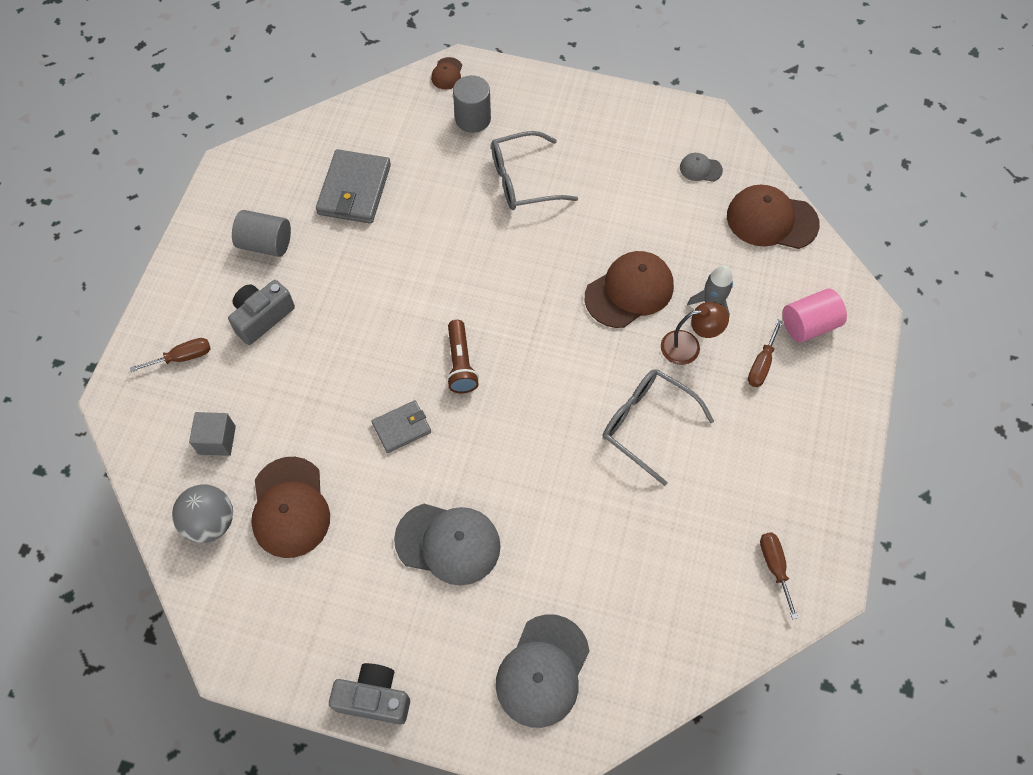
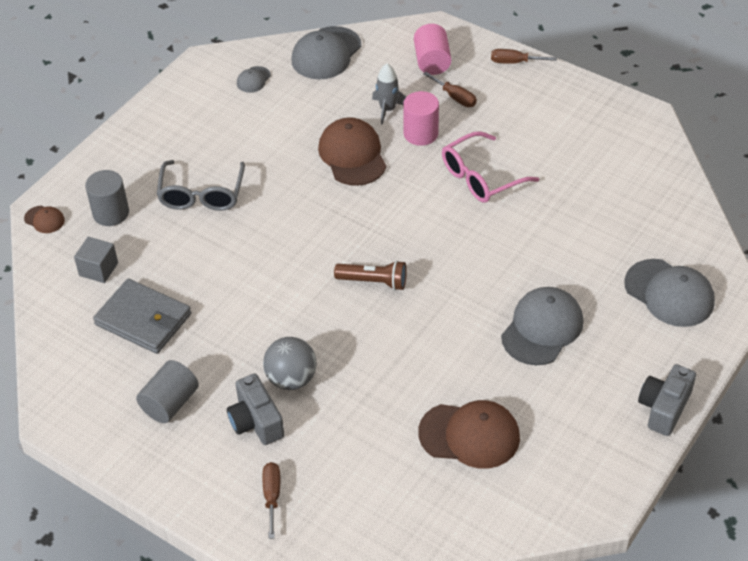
camera: 70 degrees left, 15 degrees down
grey ball [172,484,233,543] -> grey ball moved to [263,337,317,390]
grey cube [189,412,236,456] -> grey cube moved to [74,236,118,283]
grey wallet [371,400,431,453] -> none
grey glasses [603,369,714,486] -> pink glasses [442,131,539,203]
brown lamp [661,302,729,365] -> pink cylinder [403,91,439,146]
brown cap [727,185,820,249] -> grey cap [291,26,361,79]
brown screwdriver [760,532,798,619] -> brown screwdriver moved to [491,49,557,64]

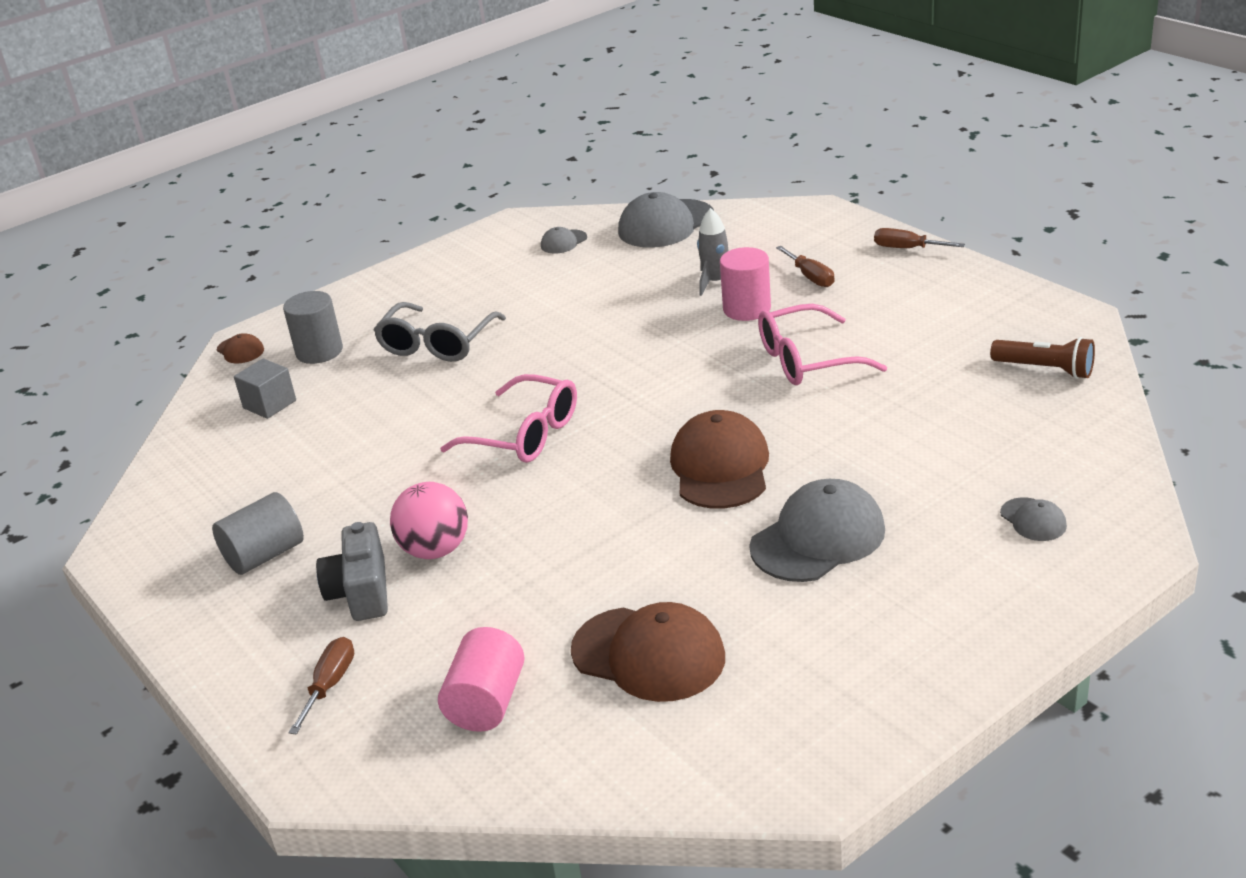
camera: 20 degrees right, 15 degrees down
grey wallet [93,279,191,354] -> none
grey ball [263,337,317,390] -> pink ball [390,482,468,559]
brown cap [318,117,386,186] -> brown cap moved to [670,410,769,509]
brown flashlight [334,260,407,290] -> brown flashlight moved to [990,337,1095,379]
pink cylinder [414,24,451,75] -> pink cylinder moved to [438,627,525,732]
grey cap [624,259,715,327] -> grey cap [1000,497,1067,541], size x0.48
grey camera [638,364,696,436] -> none
none -> pink glasses [440,374,577,463]

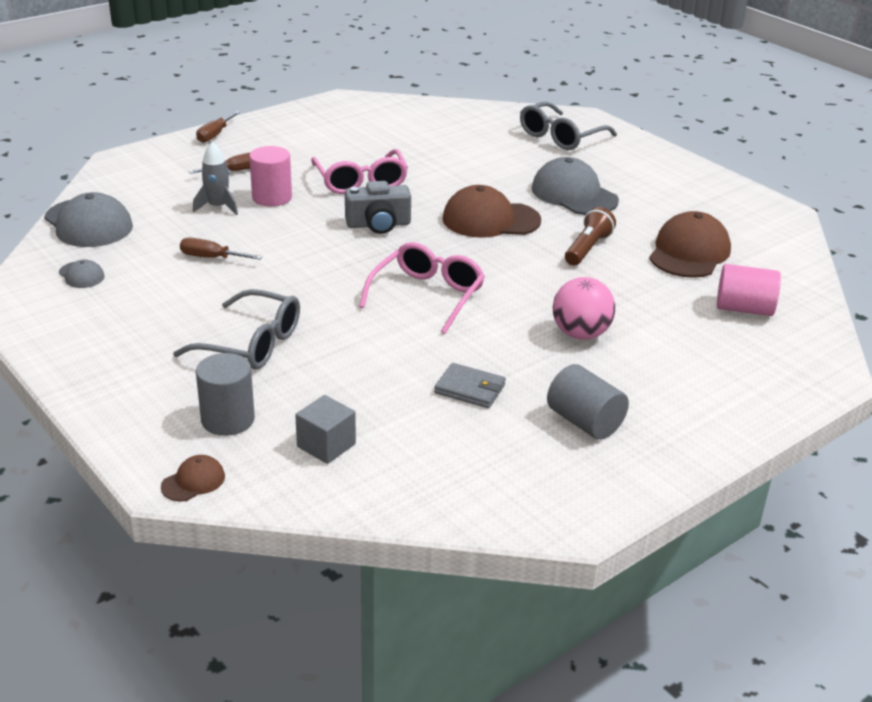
camera: 95 degrees left, 0 degrees up
brown screwdriver [288,637,354,735] -> brown screwdriver moved to [180,237,262,260]
grey camera [316,522,388,621] -> grey camera moved to [345,181,411,234]
brown flashlight [990,337,1095,379] -> brown flashlight moved to [565,207,616,265]
grey cap [1000,497,1067,541] -> grey glasses [520,102,617,150]
none -> grey wallet [434,363,506,408]

